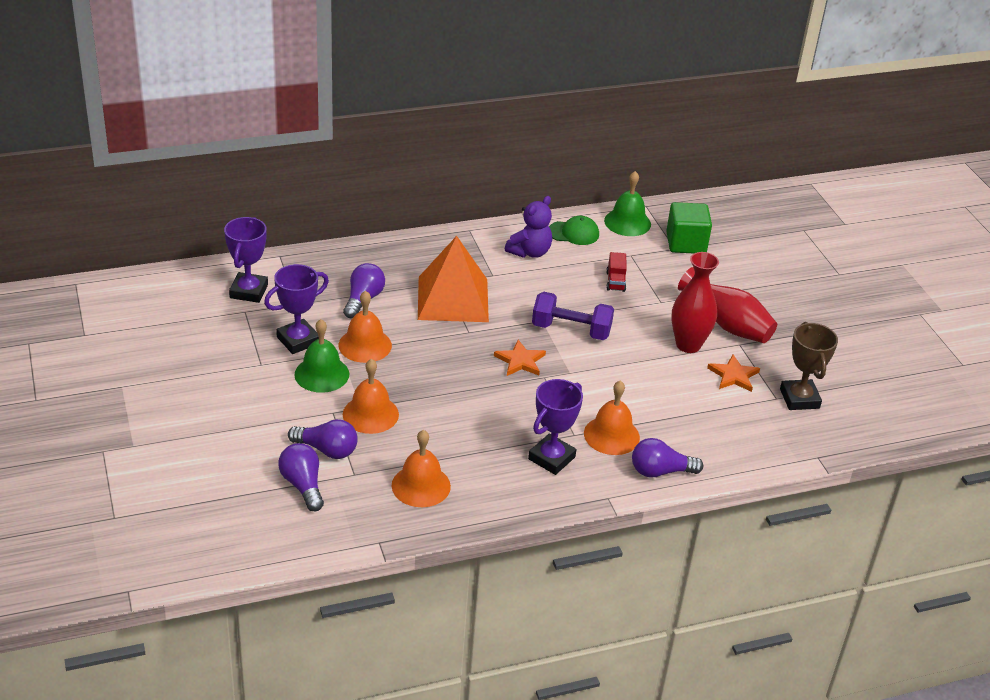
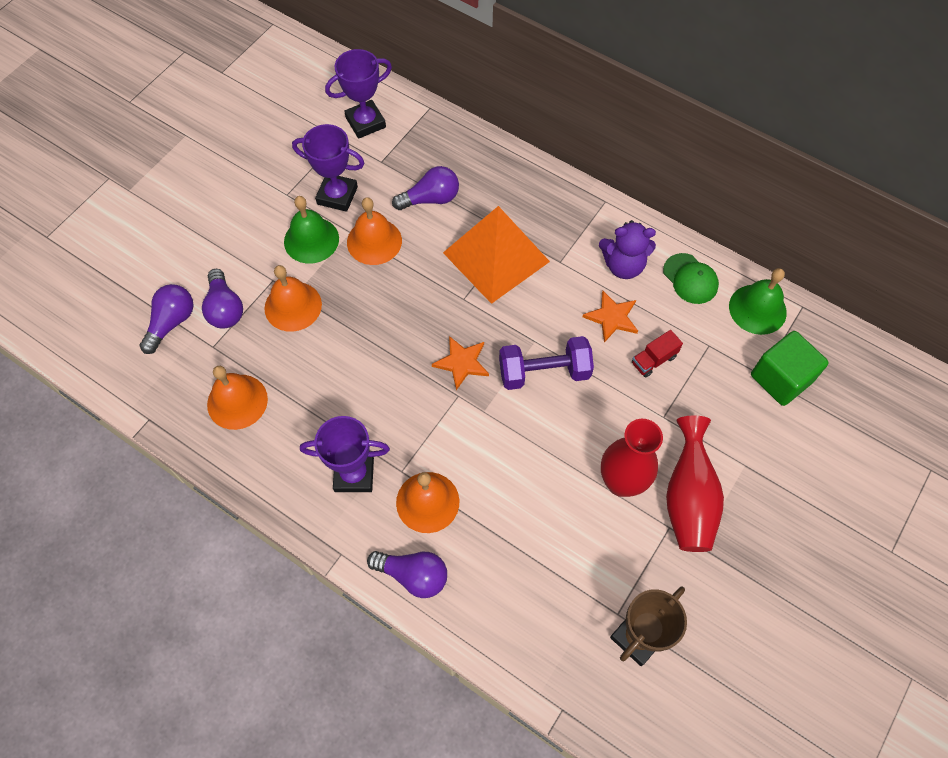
camera: 55 degrees right, 25 degrees up
purple dumbbell [532,292,614,340] -> purple dumbbell turned 75 degrees counterclockwise [499,336,594,390]
purple light bulb [632,438,703,478] -> purple light bulb turned 150 degrees clockwise [367,551,447,598]
orange star [707,355,760,392] -> orange star moved to [583,291,638,342]

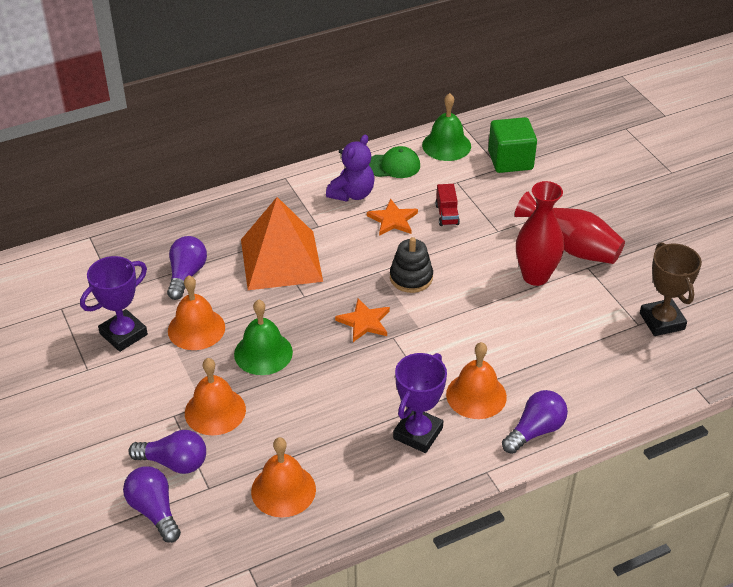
camera: 60 degrees left, 20 degrees down
green bell [284,196,339,263] -> green bell moved to [234,300,293,375]
purple trophy [325,49,392,139] -> none
purple dumbbell [499,336,594,390] -> black stacking toy [390,237,433,293]

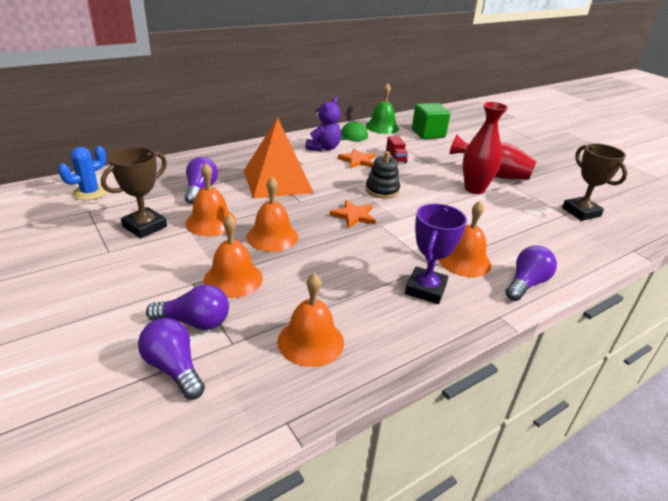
camera: 10 degrees left, 10 degrees down
purple trophy [80,256,148,352] -> brown trophy [101,147,167,238]
green bell [234,300,293,375] -> orange bell [247,177,298,252]
none -> blue cactus [58,146,107,200]

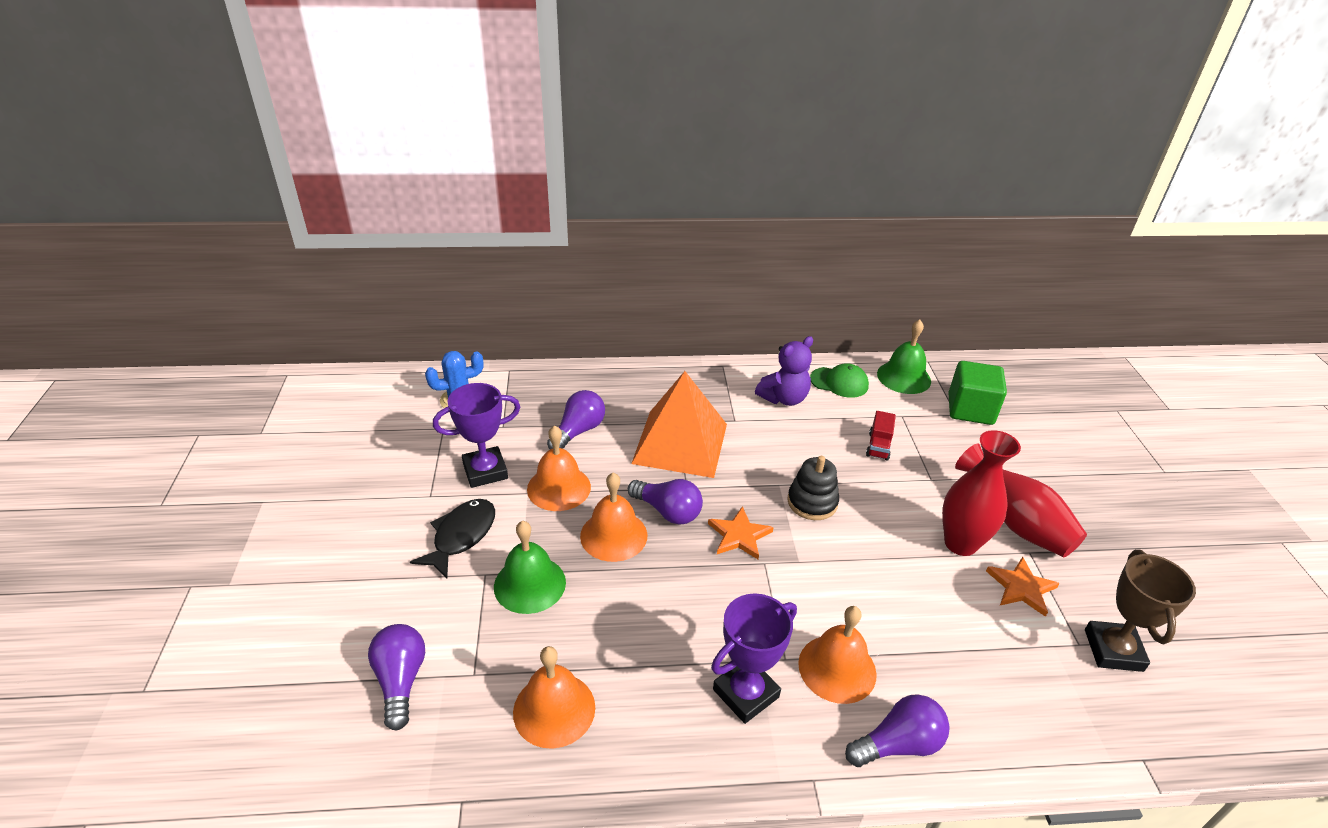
camera: 30 degrees right, 5 degrees up
brown trophy [101,147,167,238] -> purple trophy [433,383,520,488]
purple light bulb [146,284,229,330] -> purple light bulb moved to [628,479,703,525]
orange bell [204,214,263,298] -> green bell [494,521,566,614]
orange star [338,149,375,169] -> orange star moved to [986,557,1060,617]
none -> black fish [410,499,495,578]

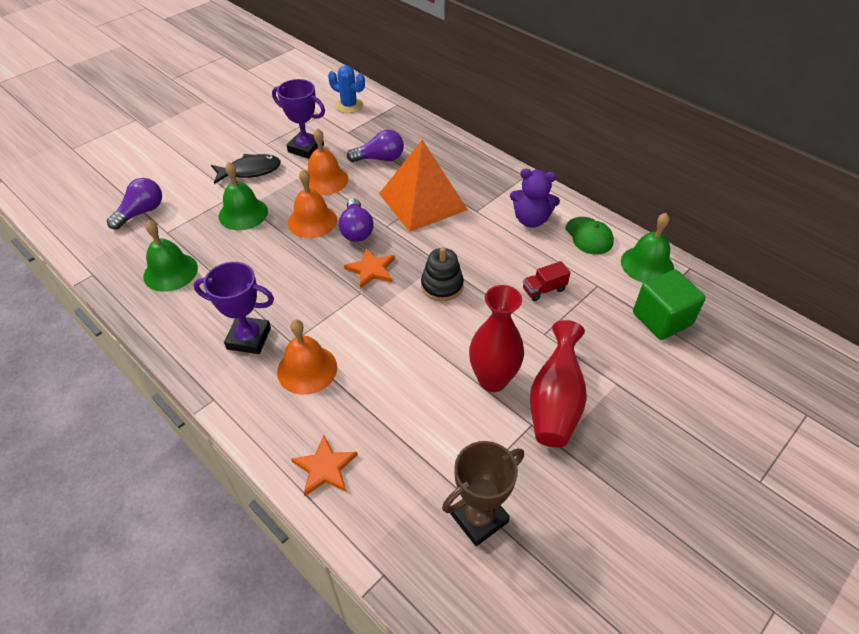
camera: 50 degrees right, 10 degrees up
orange bell [513,646,595,749] -> green bell [143,220,198,292]
purple light bulb [845,694,950,767] -> none
orange star [986,557,1060,617] -> orange star moved to [291,435,358,496]

